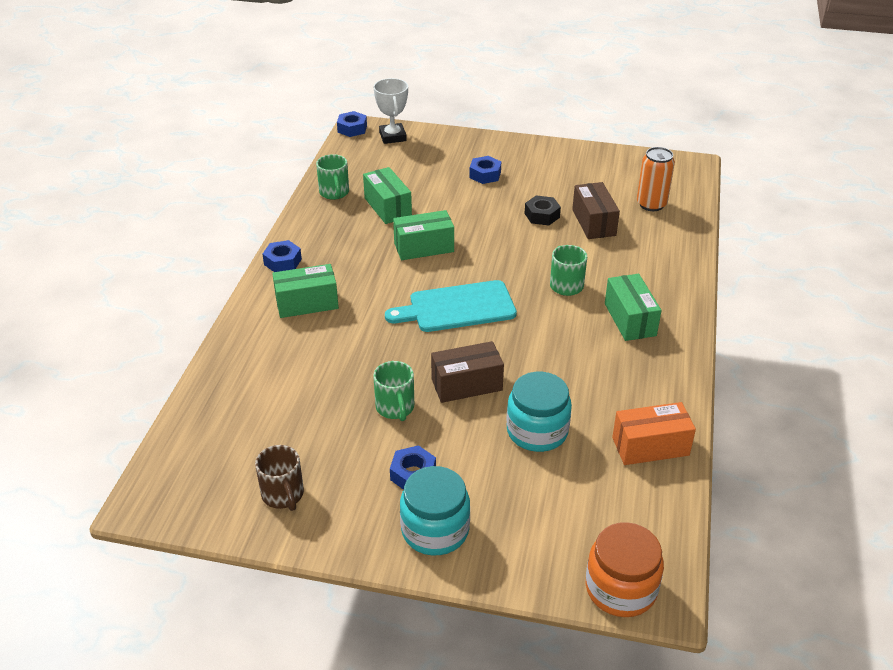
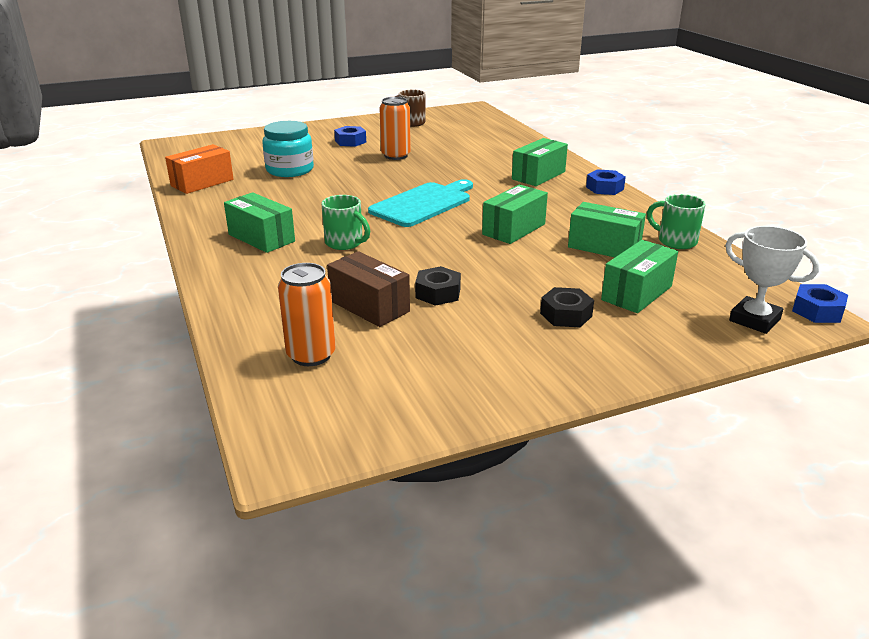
camera: 145 degrees right, 10 degrees down
green mug [373,361,414,421] -> orange can [379,97,411,160]
turquoise jar [400,466,470,555] -> none
brown box [431,341,504,403] -> none
blue nut [469,156,501,184] -> black nut [540,287,594,327]
orange jar [586,522,664,617] -> none
none -> green box [601,240,678,313]

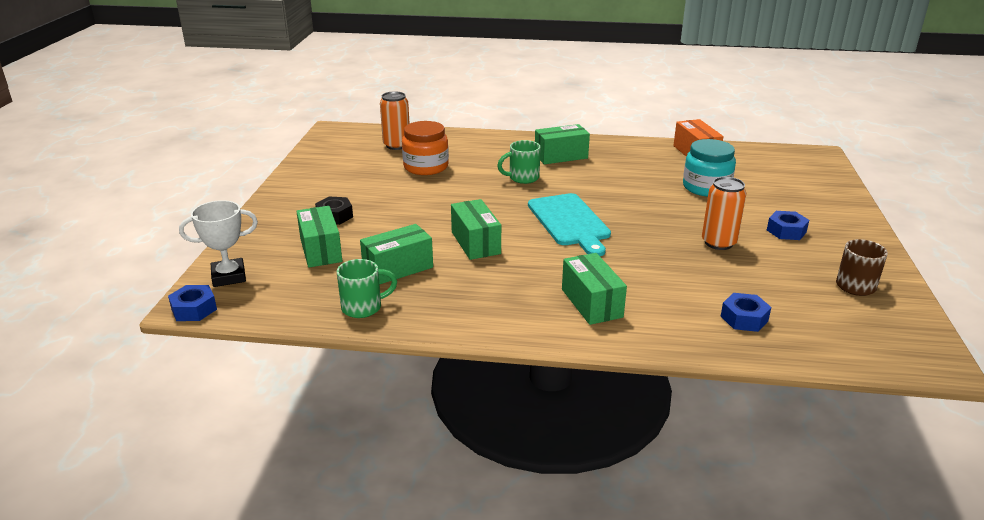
camera: 120 degrees right, 0 degrees up
brown box [327,251,410,327] -> orange jar [402,121,449,175]
black nut [415,266,461,306] -> none
blue nut [586,169,626,195] -> blue nut moved to [721,293,771,332]

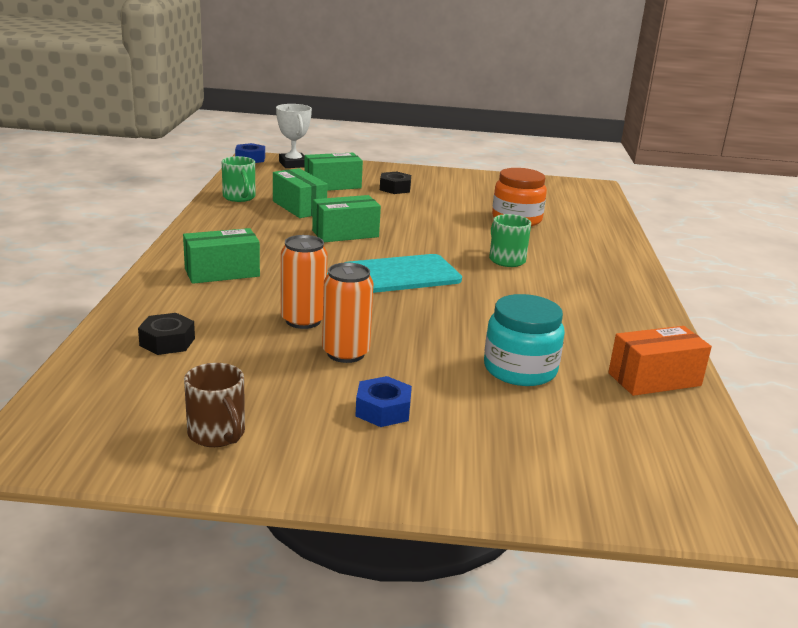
camera: 85 degrees right, 5 degrees down
orange can [380,91,410,150] -> orange can moved to [281,235,328,329]
green box [535,124,590,164] -> none
blue nut [721,293,771,332] -> black nut [138,313,195,355]

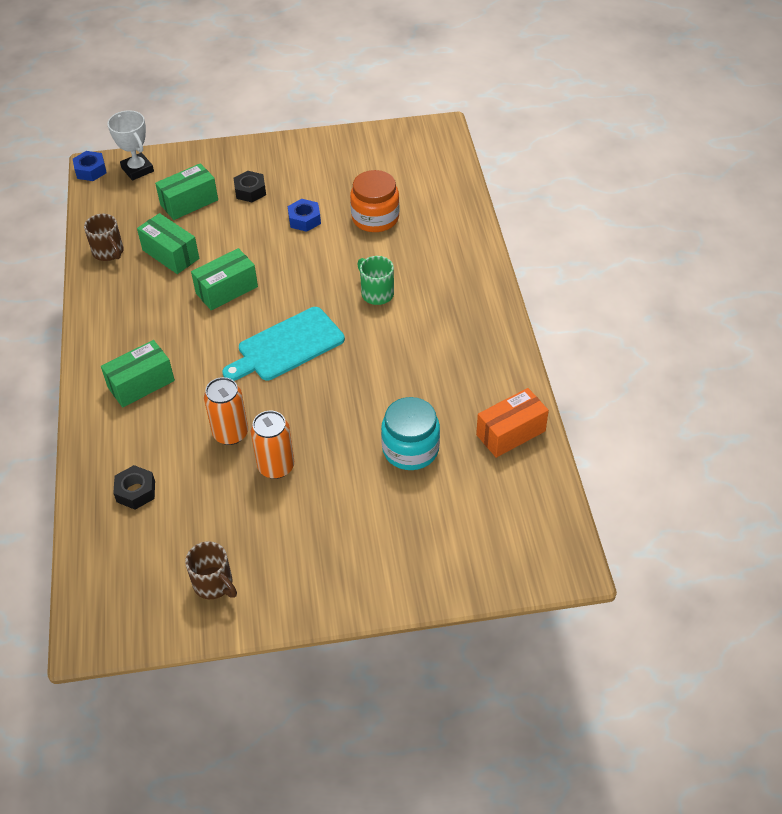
camera: 10 degrees left, 25 degrees up
green mug [222,156,255,202] -> brown mug [84,214,124,261]
blue nut [355,376,412,427] -> blue nut moved to [288,199,321,232]

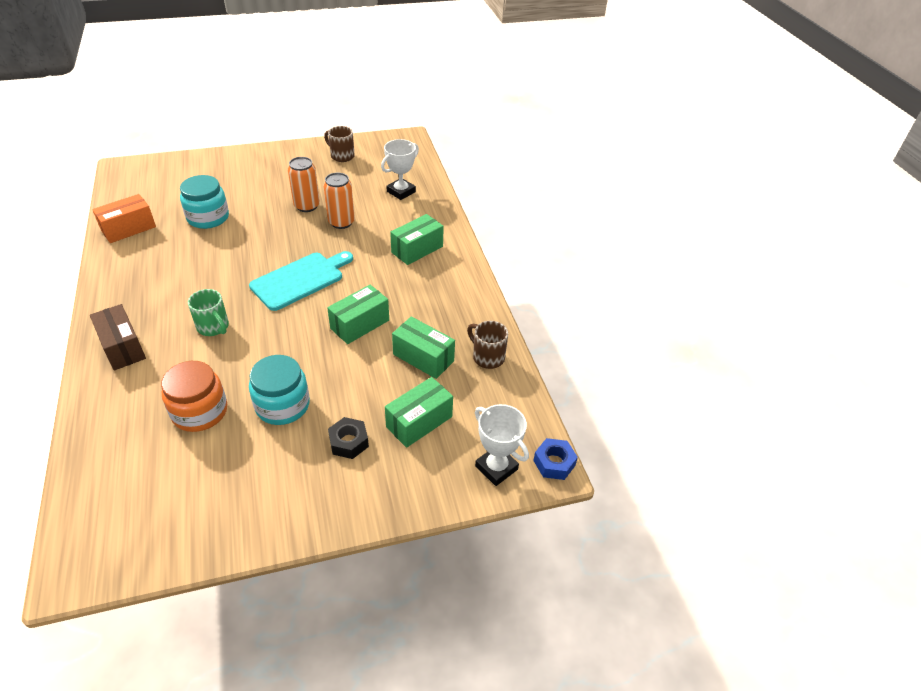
camera: 170 degrees right, 5 degrees down
black nut [113,465,155,510] -> white trophy [381,139,419,200]
blue nut [288,199,321,232] -> turquoise jar [249,355,310,425]
none -> brown box [90,304,146,370]

